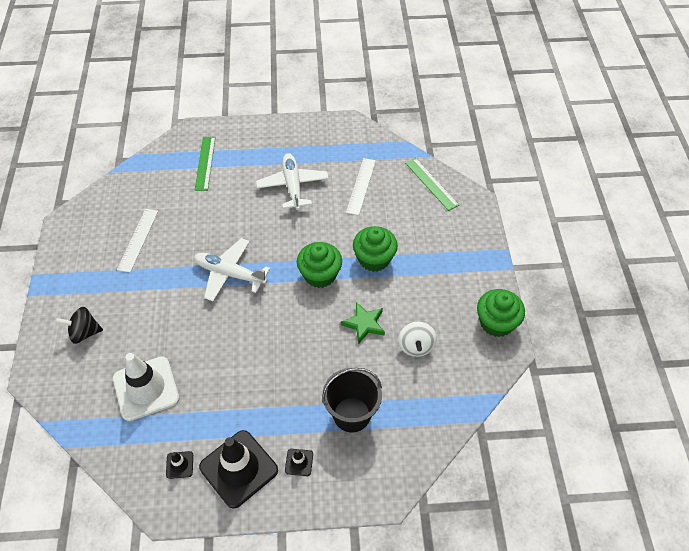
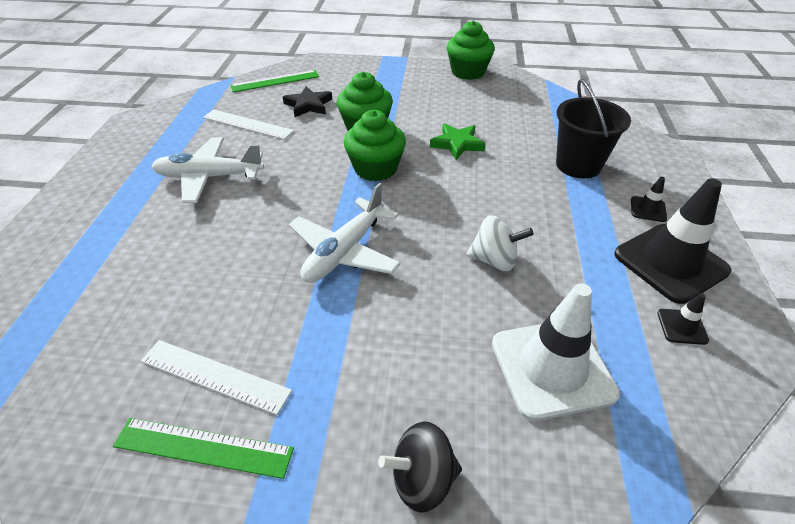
camera: 80 degrees left, 10 degrees down
black spinning top [56,307,103,344] -> black spinning top turned 75 degrees clockwise [378,421,462,513]
green ruler [195,137,216,191] -> green ruler moved to [113,418,294,479]
white spinning top [398,322,437,357] -> white spinning top moved to [466,215,534,271]
none -> black star [283,86,332,117]

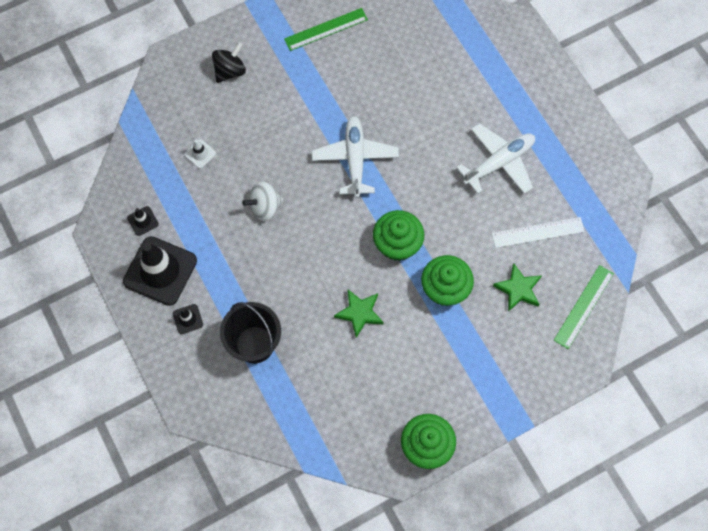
camera: 145 degrees right, 25 degrees up
white ruler [141,340,292,415] -> none
black star [283,86,332,117] -> green star [493,263,542,312]
white traffic cone [492,283,620,421] -> white traffic cone [184,139,216,169], size x0.43

